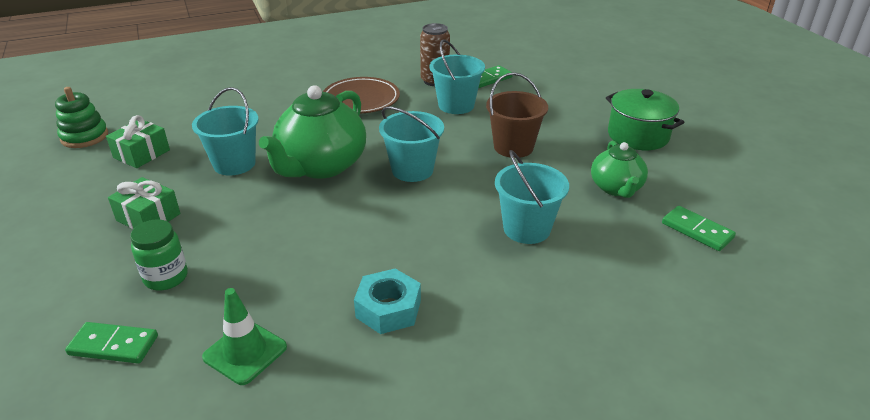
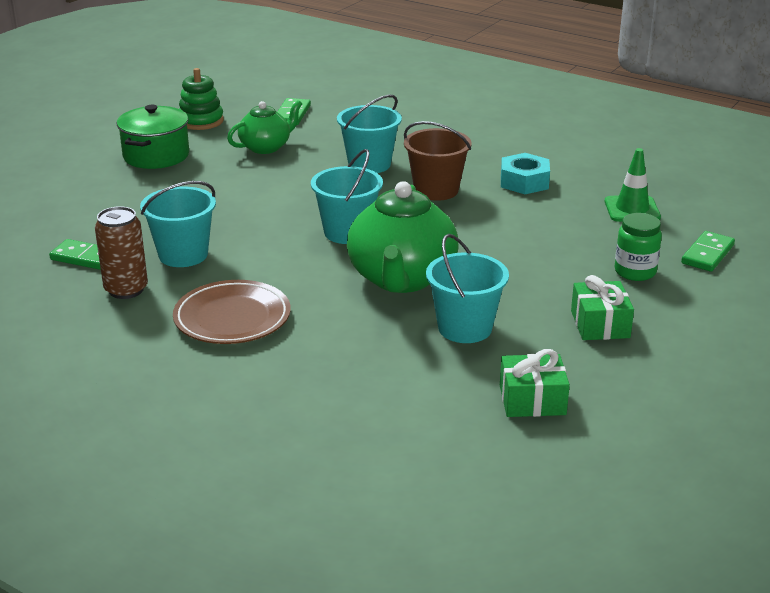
camera: 125 degrees left, 5 degrees down
green stacking toy [55,87,108,148] -> green stacking toy moved to [179,68,224,130]
green domino [65,322,158,363] -> green domino turned 60 degrees clockwise [681,231,735,272]
green teapot [259,85,366,179] -> green teapot turned 105 degrees clockwise [347,181,459,293]
brown bucket [486,72,548,158] -> brown bucket moved to [404,121,471,201]

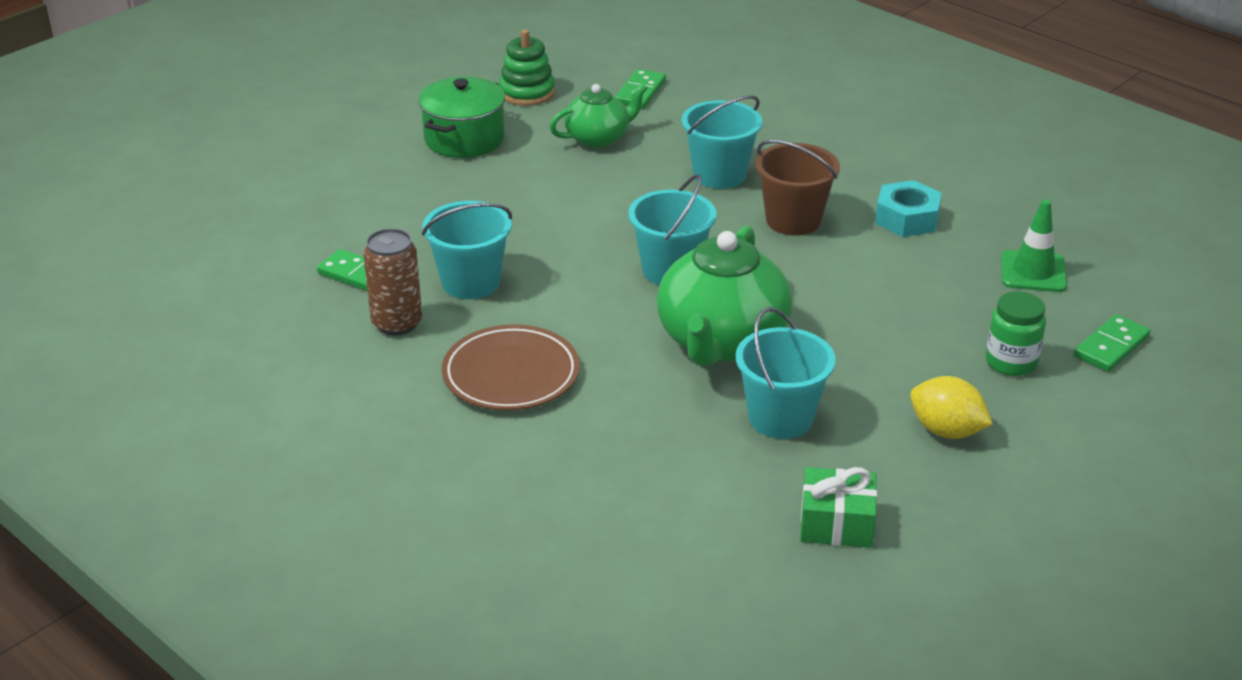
camera: 10 degrees right, 5 degrees up
green gift [571,275,634,340] -> yellow lemon [910,376,993,439]

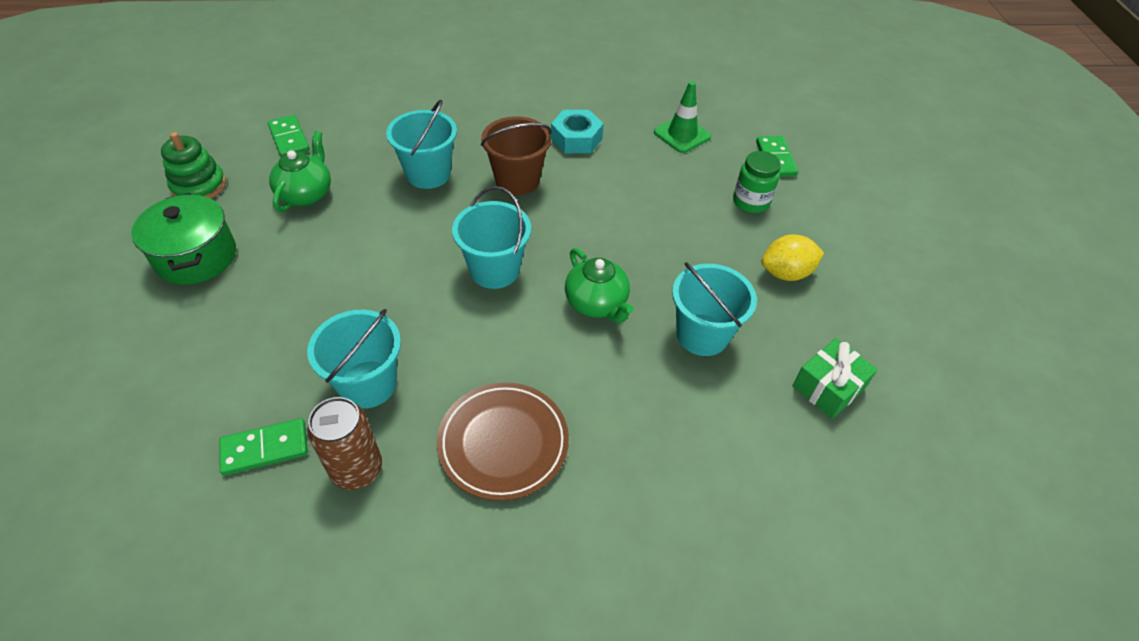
camera: 50 degrees left, 15 degrees up
green teapot [657,225,792,366] -> green teapot [565,248,634,323], size x0.57

